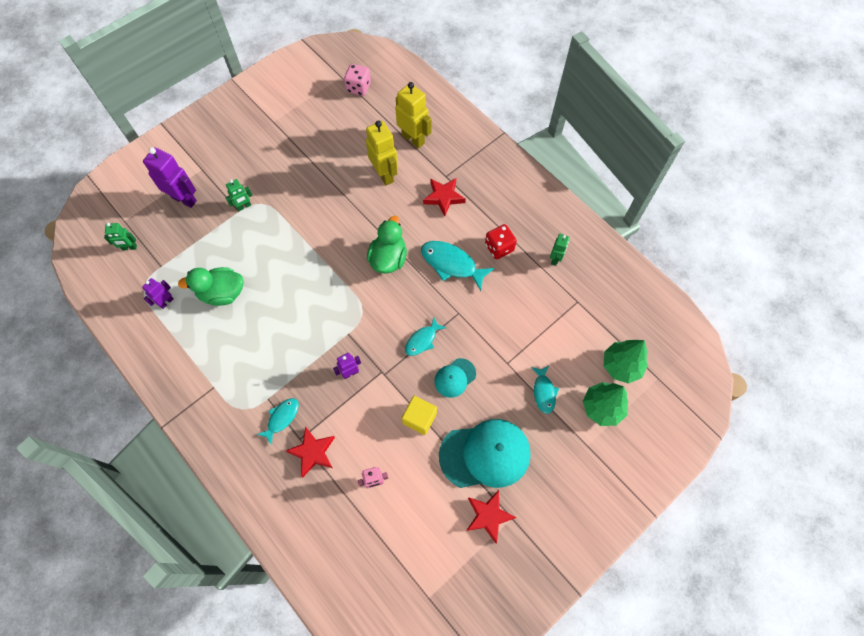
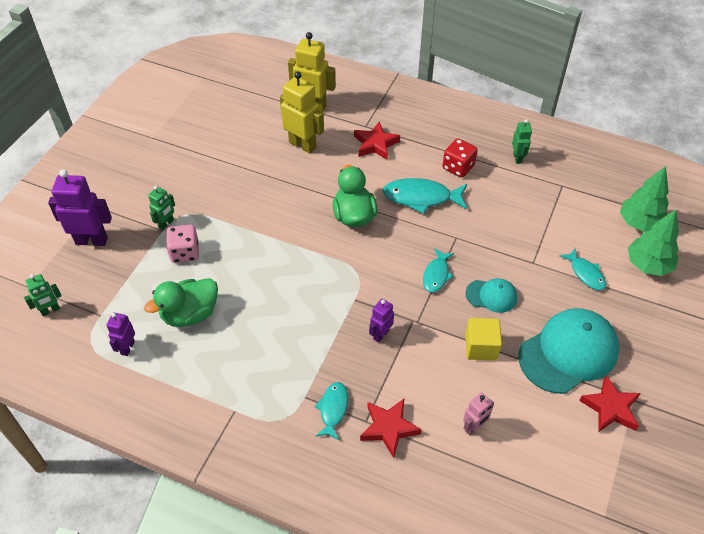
camera: 25 degrees left, 15 degrees down
pink dice [344,64,371,96] -> pink dice moved to [166,225,199,263]
turquoise cap [434,358,476,398] -> turquoise cap turned 105 degrees counterclockwise [466,278,517,313]

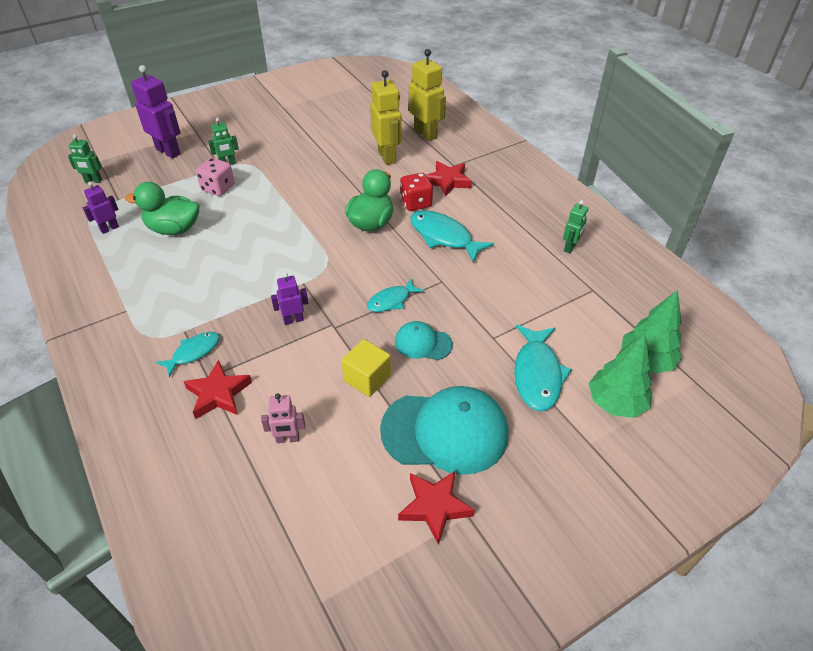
camera: 35 degrees right, 5 degrees down
red dice [443,138,478,177] -> red dice moved to [400,173,433,211]
turquoise cap [466,278,517,313] -> turquoise cap turned 150 degrees clockwise [395,321,453,360]
turquoise fish [559,248,606,290] -> turquoise fish [514,325,572,411], size x1.64

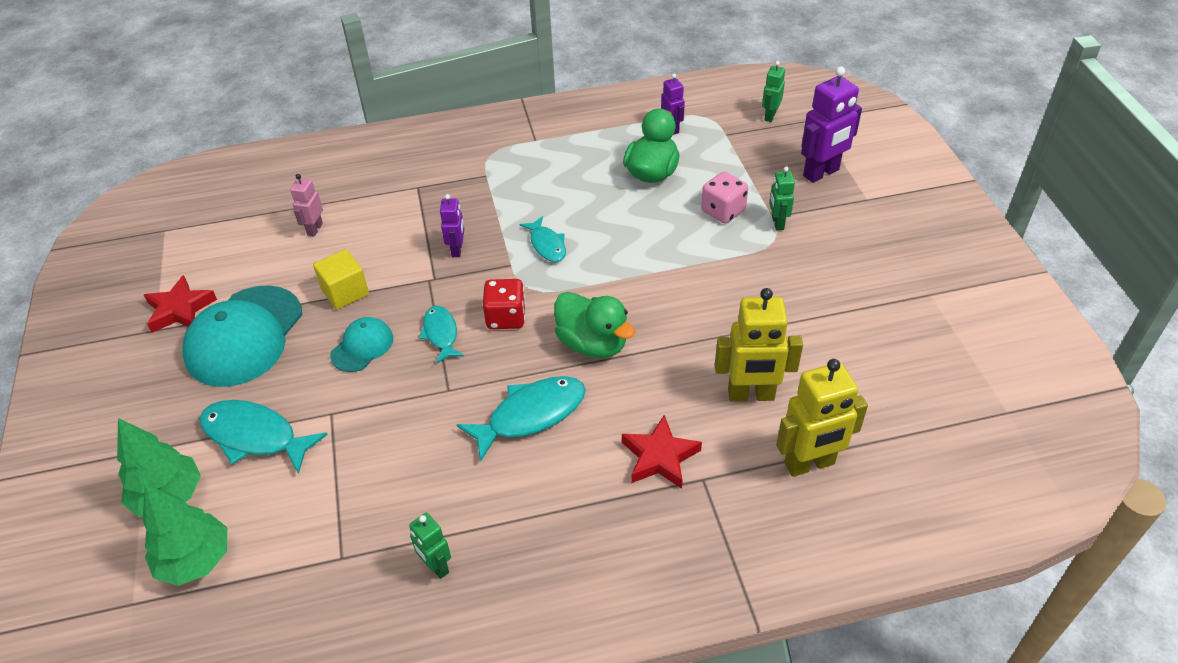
camera: 110 degrees right, 0 degrees up
turquoise fish [156,332,220,377] -> turquoise fish moved to [520,216,566,262]
red star [183,360,252,419] -> none
red dice [400,173,433,211] -> red dice moved to [483,279,526,329]

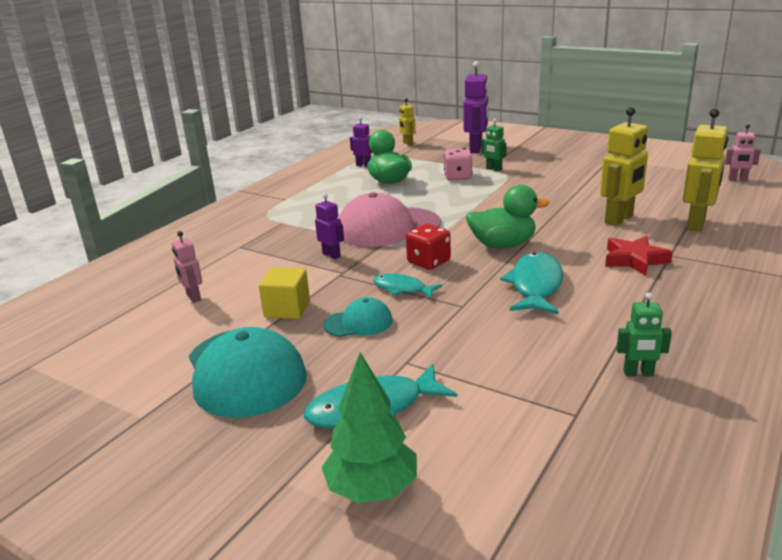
camera: 45 degrees left, 20 degrees down
green tree [142,484,227,586] -> none
red star [144,275,217,333] -> none
turquoise cap [330,317,393,372] -> turquoise cap turned 90 degrees clockwise [323,297,393,337]
turquoise fish [520,216,566,262] -> pink cap [339,192,441,247]
green robot [762,61,785,122] -> yellow robot [399,98,416,146]
none -> pink robot [725,124,761,181]

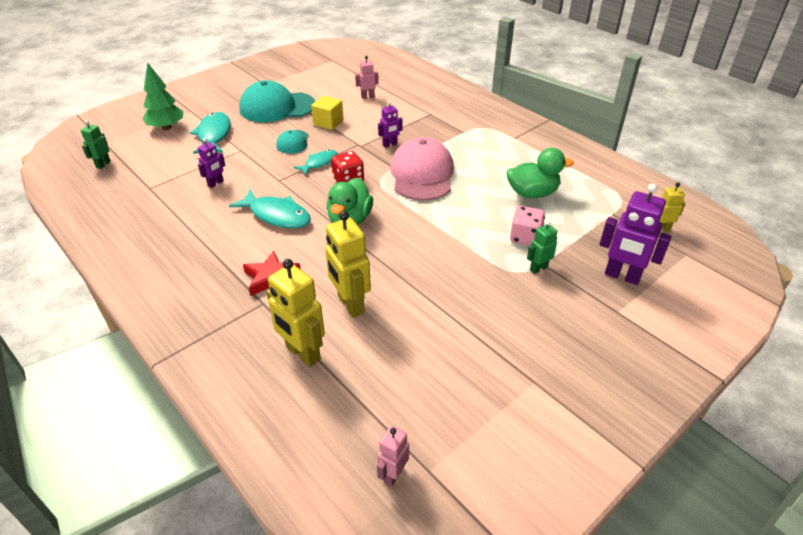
camera: 105 degrees right, 15 degrees up
purple robot [350,117,372,167] -> purple robot moved to [198,138,225,188]
green robot [616,293,672,376] -> green robot moved to [81,120,111,169]

